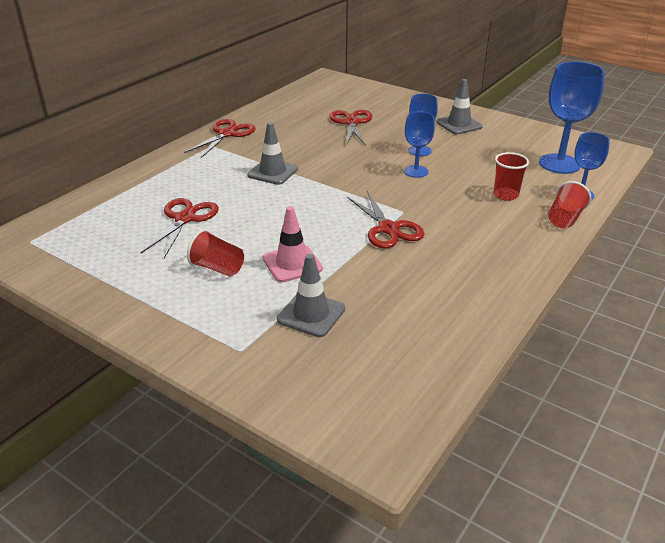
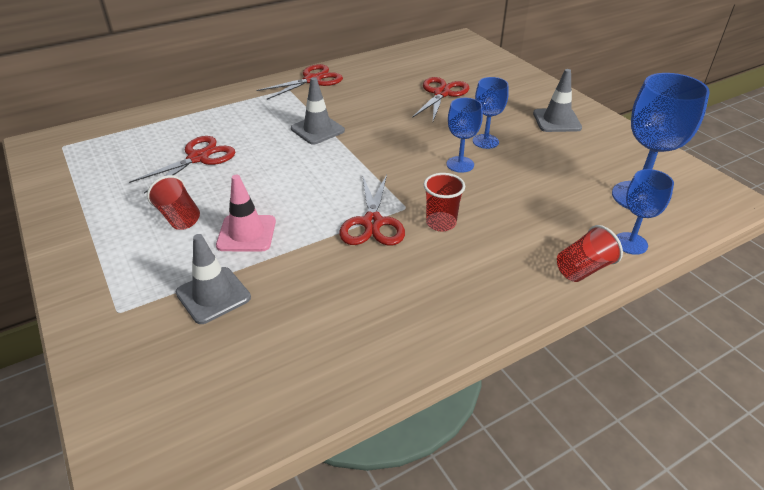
camera: 25 degrees right, 5 degrees up
red cup [494,152,529,201] -> red cup moved to [424,173,465,231]

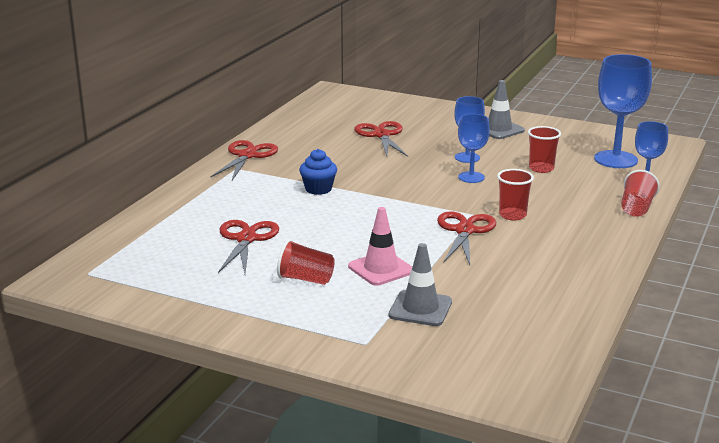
camera: 35 degrees left, 15 degrees down
grey traffic cone [291,77,345,145] -> blue cupcake [299,149,337,195]
red scissors [339,174,405,245] -> red scissors turned 135 degrees counterclockwise [437,211,496,265]
none -> red cup [528,126,561,173]

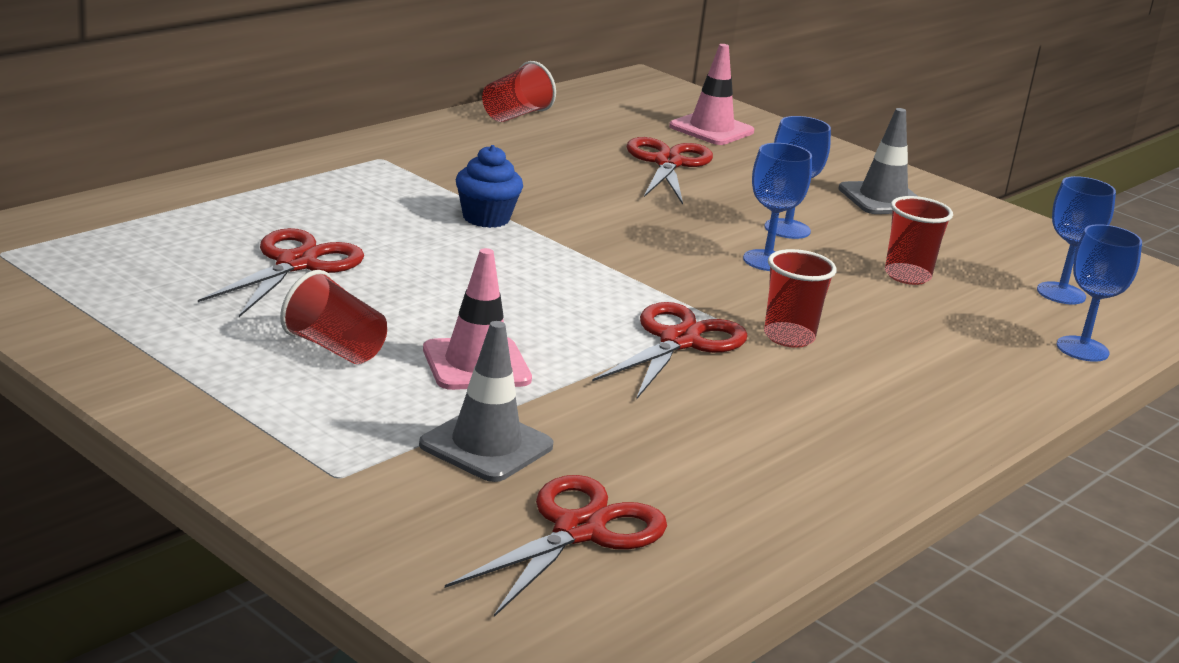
camera: 15 degrees right, 0 degrees up
red scissors [211,140,278,180] -> red scissors moved to [445,475,667,617]
blue goblet [594,54,652,168] -> blue goblet [1037,176,1116,304], size x0.59
red cup [621,170,660,217] -> red cup moved to [482,61,556,122]
none -> pink traffic cone [669,44,754,145]

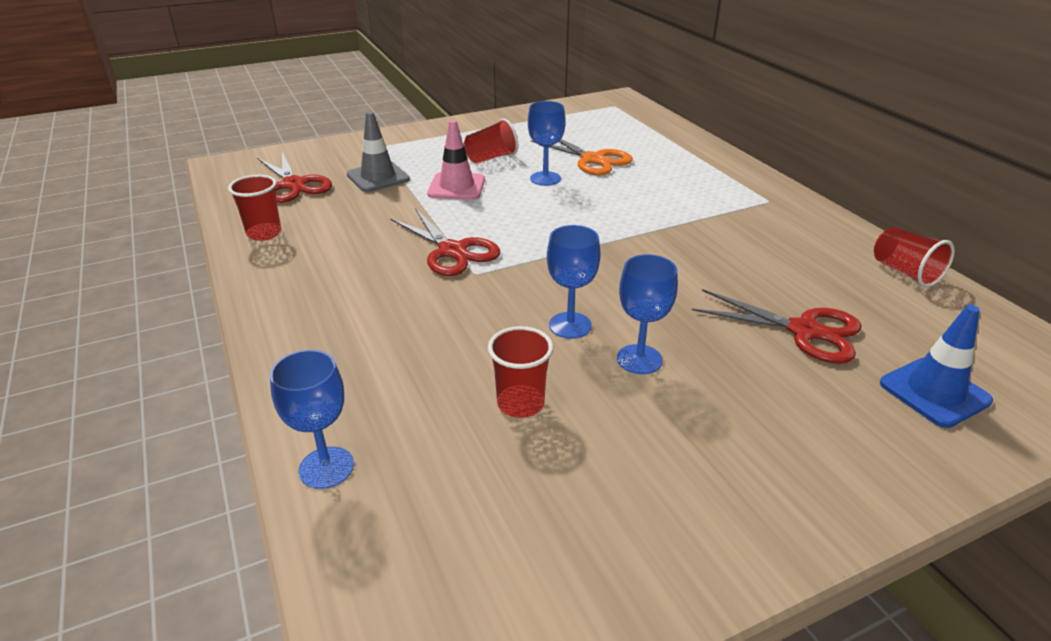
camera: 115 degrees right, 10 degrees up
red scissors [198,228,364,317] -> orange scissors [531,139,633,175]
blue cupcake [456,145,523,228] -> none
pink traffic cone [669,44,754,145] -> blue traffic cone [880,305,993,428]
red cup [764,249,837,348] -> red cup moved to [228,175,281,241]
grey traffic cone [838,108,919,214] -> none
blue goblet [1037,176,1116,304] -> blue goblet moved to [528,101,566,186]

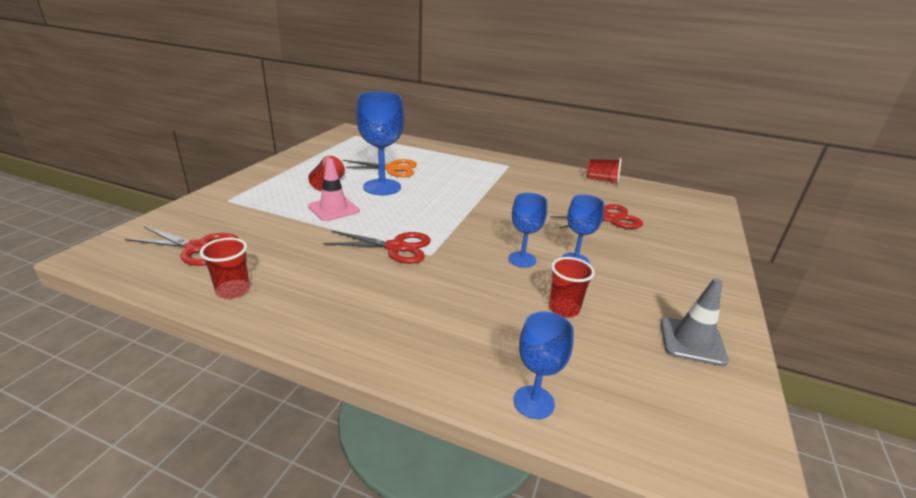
camera: 45 degrees left, 5 degrees down
grey traffic cone [347,112,410,192] -> grey traffic cone moved to [661,278,729,366]
blue goblet [528,101,566,186] -> blue goblet [356,92,404,195], size x1.69
blue traffic cone [880,305,993,428] -> none

